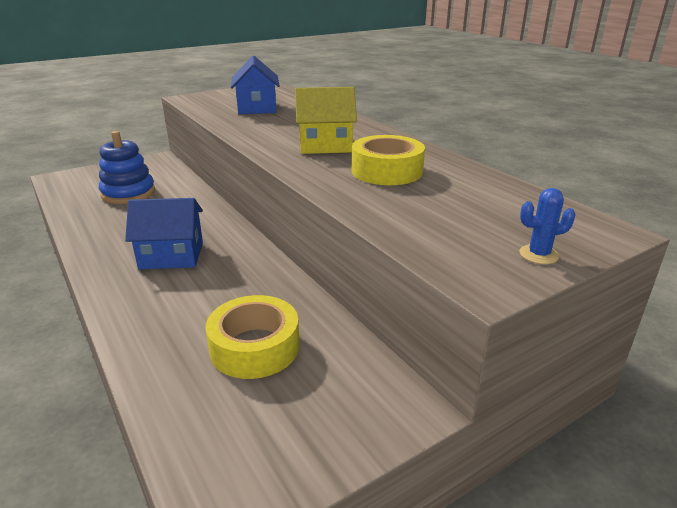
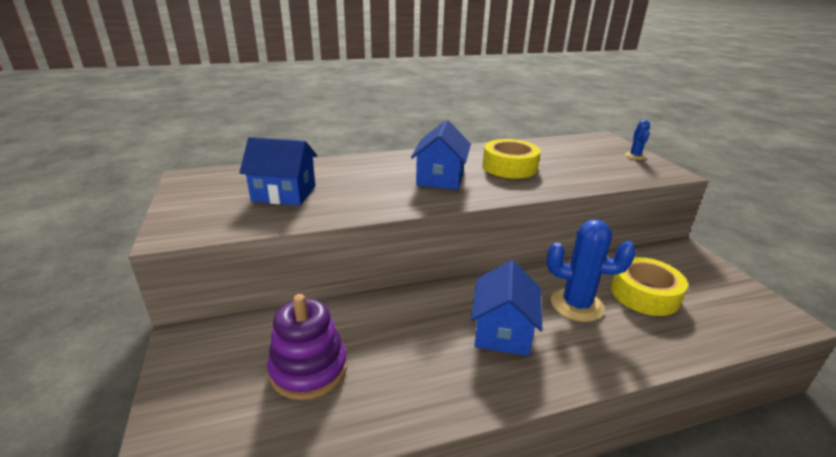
camera: 75 degrees left, 0 degrees up
blue stacking toy [99,131,155,204] -> purple stacking toy [267,294,347,400]
yellow house [295,87,357,154] -> blue house [411,120,471,190]
none -> blue cactus [547,220,636,322]

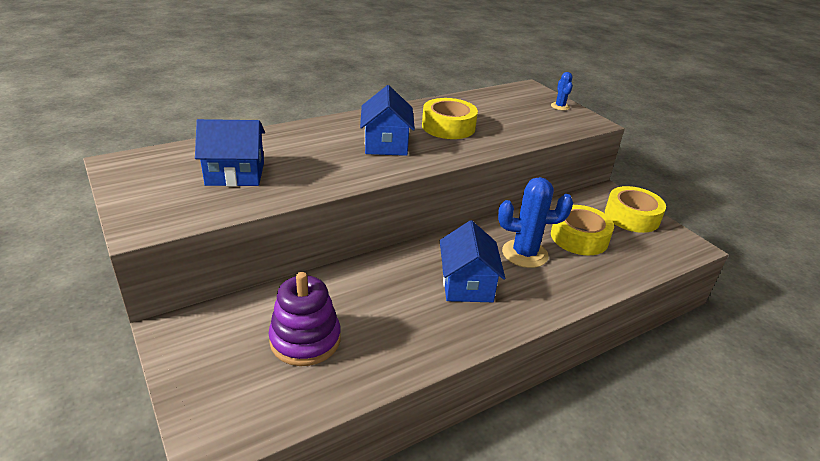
camera: 15 degrees left, 5 degrees up
none -> yellow tape [605,186,666,233]

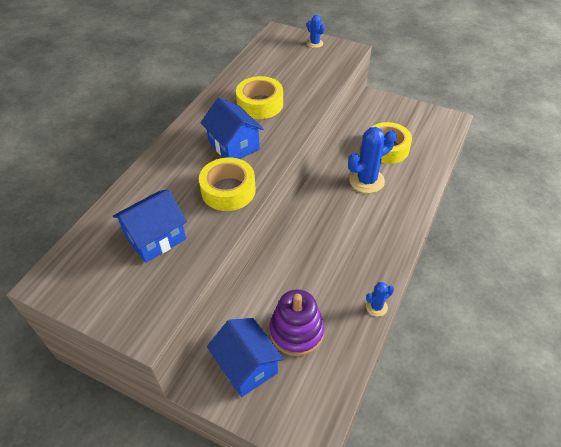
camera: 30 degrees left, 15 degrees up
blue house [440,220,505,302] -> blue house moved to [207,318,284,397]
yellow tape [605,186,666,233] -> yellow tape moved to [199,158,256,211]
none -> blue cactus [366,282,394,317]

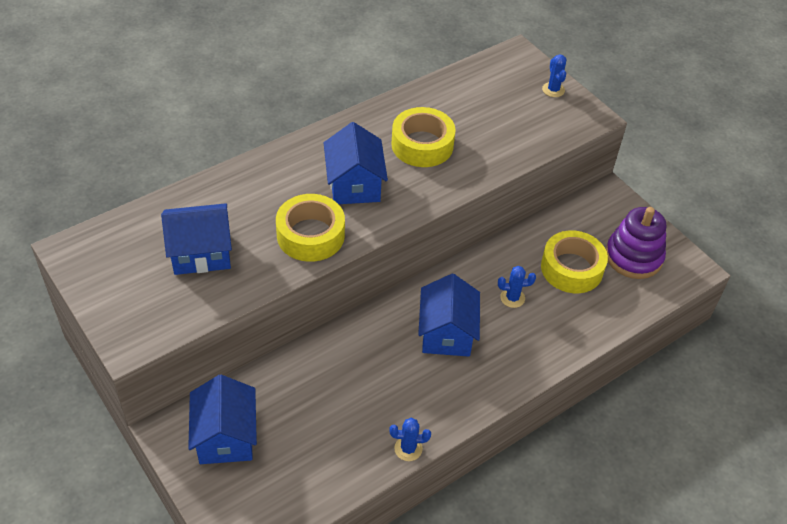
camera: 25 degrees right, 0 degrees up
purple stacking toy [270,289,325,356] -> purple stacking toy moved to [606,207,666,279]
blue cactus [348,127,396,193] -> blue cactus [498,266,536,308], size x0.51
none -> blue house [418,274,480,357]

